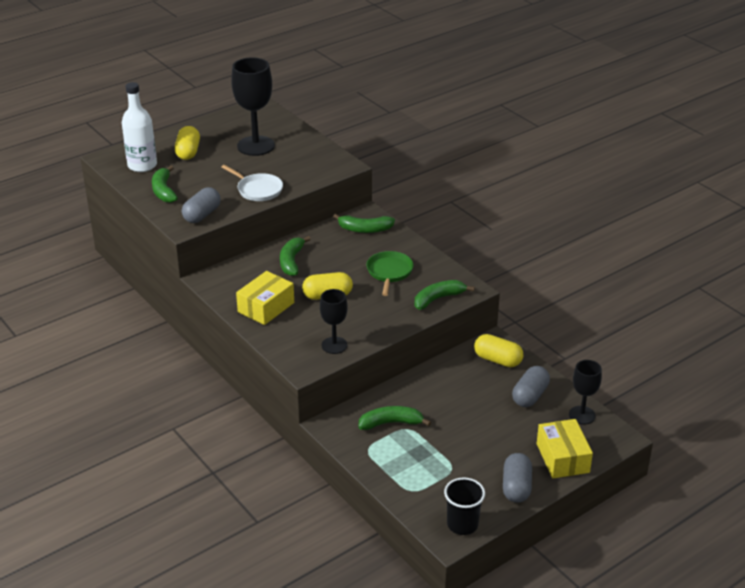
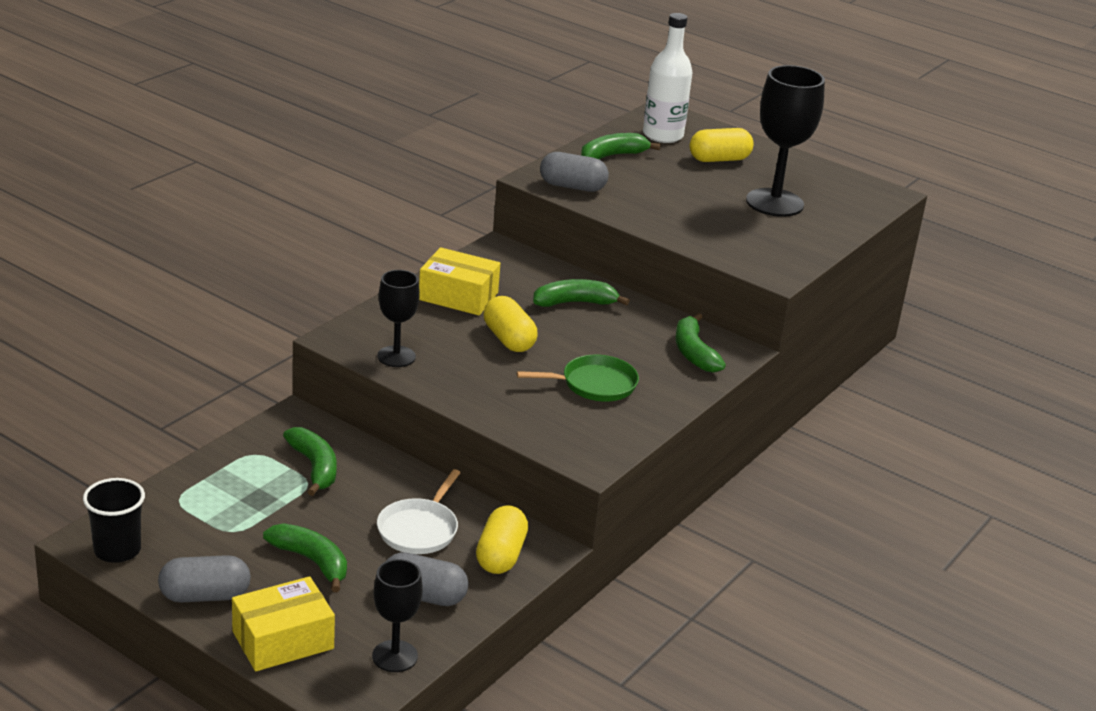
camera: 70 degrees right, 5 degrees down
white pan [221,165,283,201] -> white pan moved to [377,469,461,554]
green banana [414,280,474,310] -> green banana moved to [263,523,347,592]

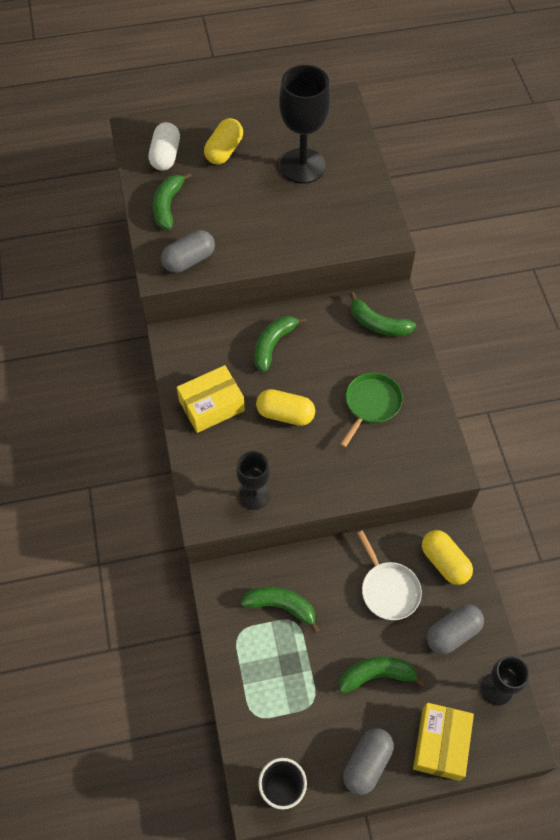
camera: 45 degrees left, 30 degrees up
white bottle [643,13,693,143] -> white capsule [148,122,180,171]

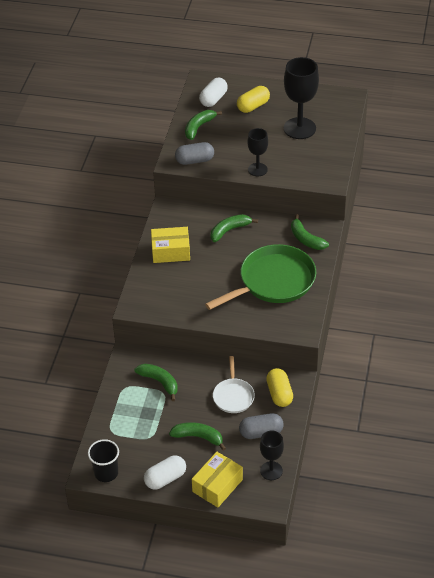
camera: 25 degrees right, 15 degrees down
black goblet [236,451,270,510] -> black goblet moved to [247,128,268,176]
yellow capsule [256,389,315,426] -> none
green pan [340,373,403,447] -> green pan [205,244,316,310], size x1.88
grey capsule [343,728,394,795] -> white capsule [144,456,186,490]

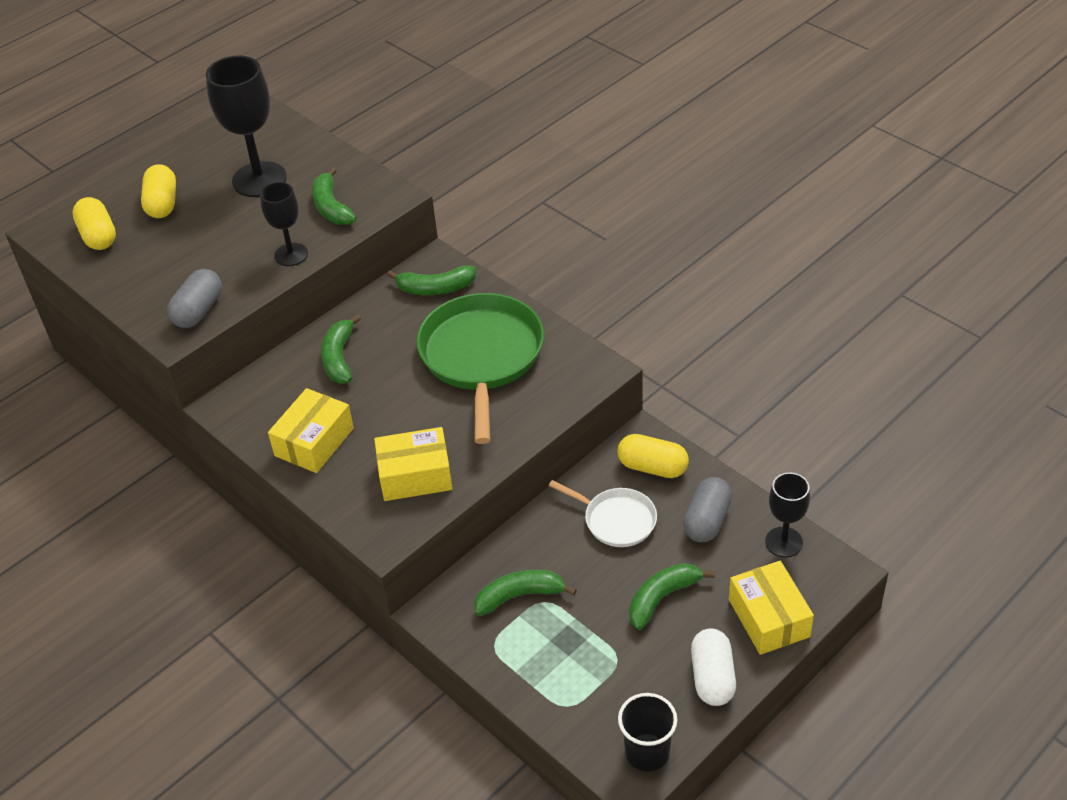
camera: 55 degrees left, 0 degrees up
green banana [185,110,222,140] -> green banana moved to [312,167,357,225]
white capsule [199,78,228,107] -> yellow capsule [72,197,116,250]
none -> yellow box [374,427,453,501]

